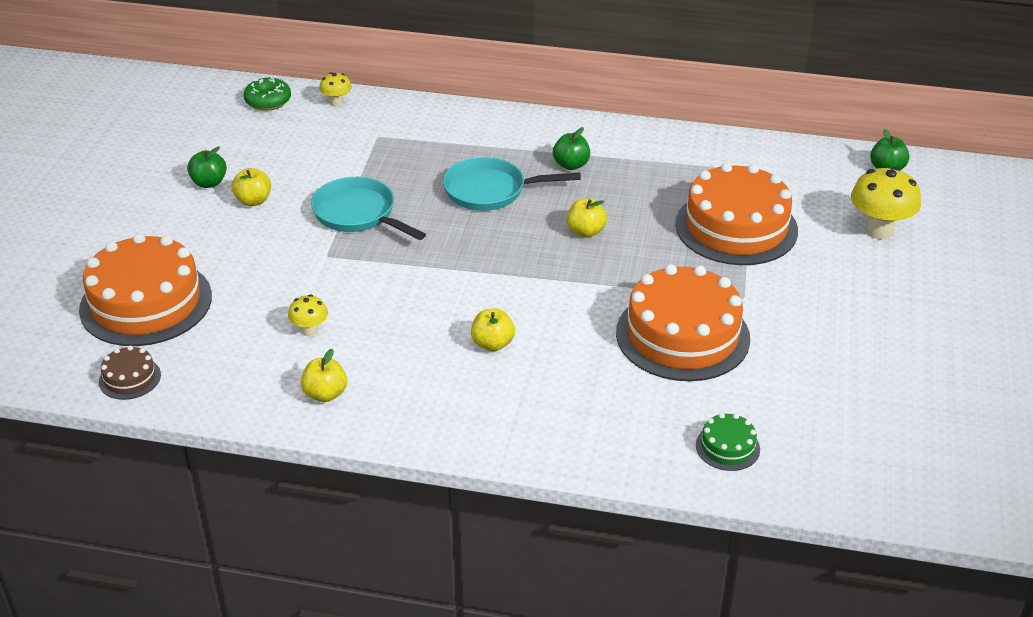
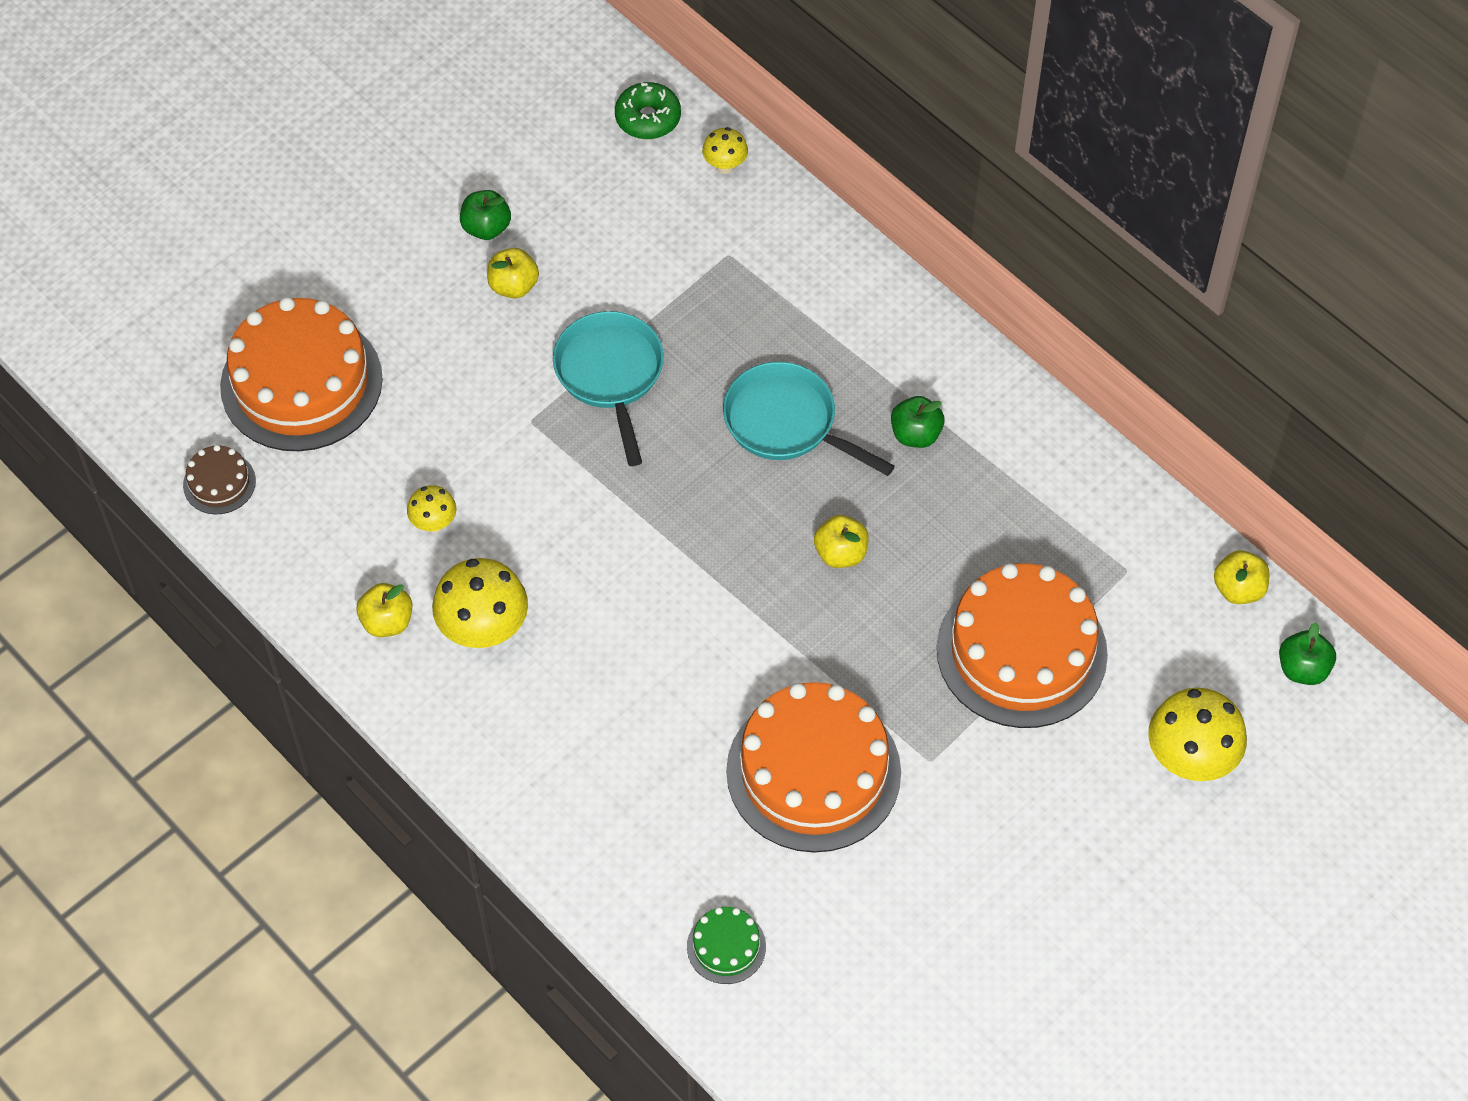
camera: 35 degrees right, 20 degrees up
yellow apple [471,308,515,351] -> yellow apple moved to [1214,551,1270,604]
none -> yellow mushroom [432,558,528,648]

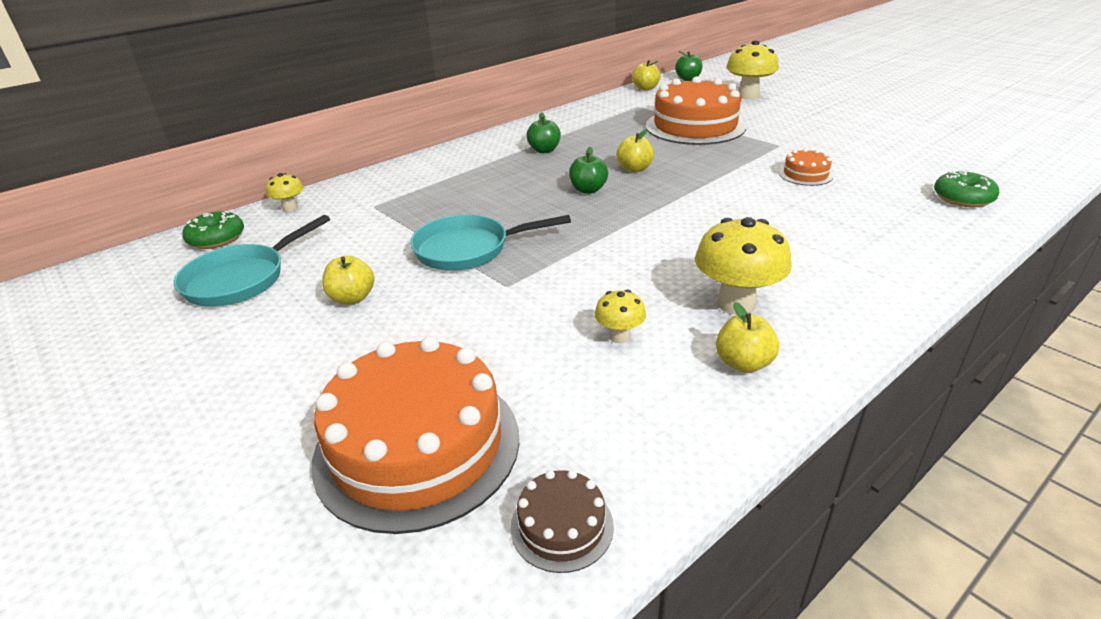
camera: 85 degrees left, 25 degrees down
green apple [460,190,511,240] -> green apple moved to [569,147,608,194]
green cake [687,907,766,984] -> green donut [934,171,1000,207]
turquoise pan [723,362,895,476] -> turquoise pan moved to [174,215,330,306]
orange cake [726,682,901,853] -> orange cake [779,148,833,186], size x0.44

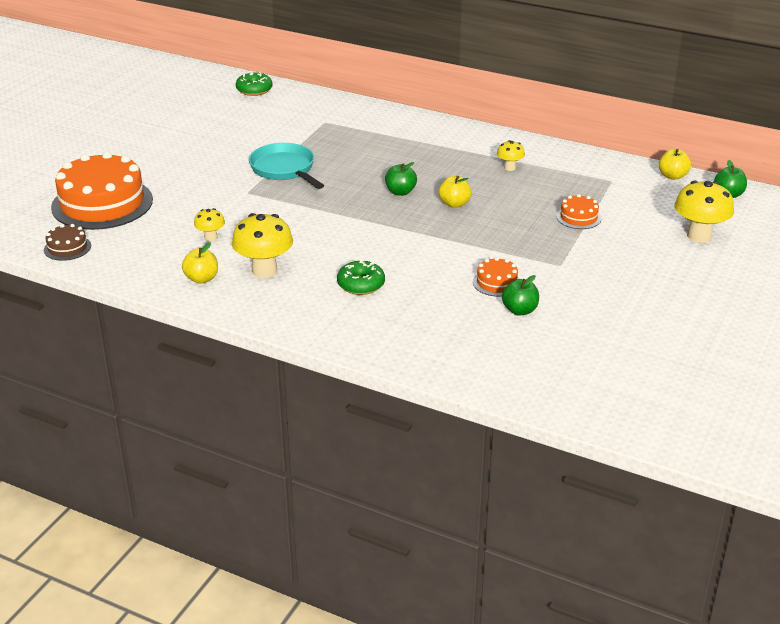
camera: 65 degrees right, 0 degrees up
turquoise pan [174,215,330,306] -> none
yellow mushroom [266,173,304,212] -> yellow mushroom moved to [497,140,525,171]
yellow apple [322,255,375,304] -> none
green apple [526,112,561,153] -> green apple moved to [502,275,539,316]
orange cake [646,76,746,145] -> orange cake [556,194,601,229], size x0.44
green donut [934,171,1000,207] -> green donut moved to [337,260,385,295]

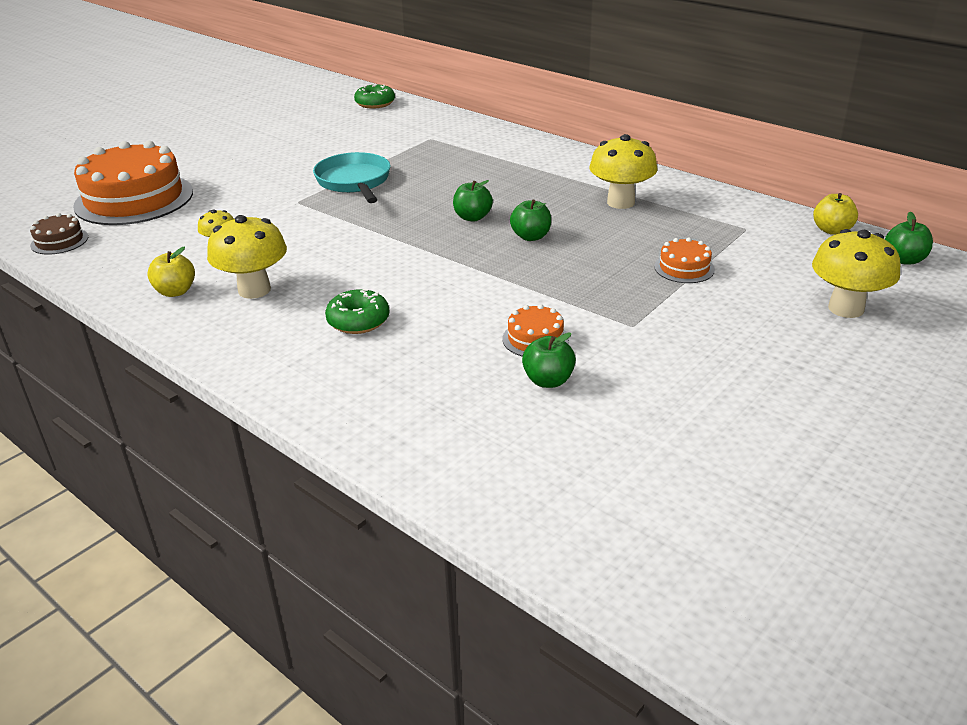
camera: 15 degrees right, 0 degrees up
yellow apple [439,176,471,208] -> green apple [510,199,551,241]
yellow mushroom [497,140,525,171] -> yellow mushroom [589,134,657,209], size x1.88

